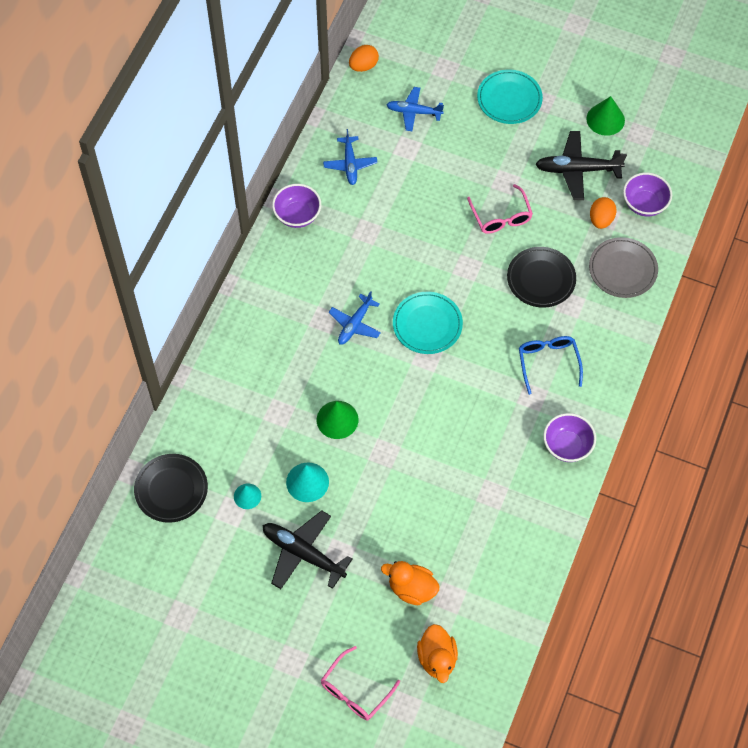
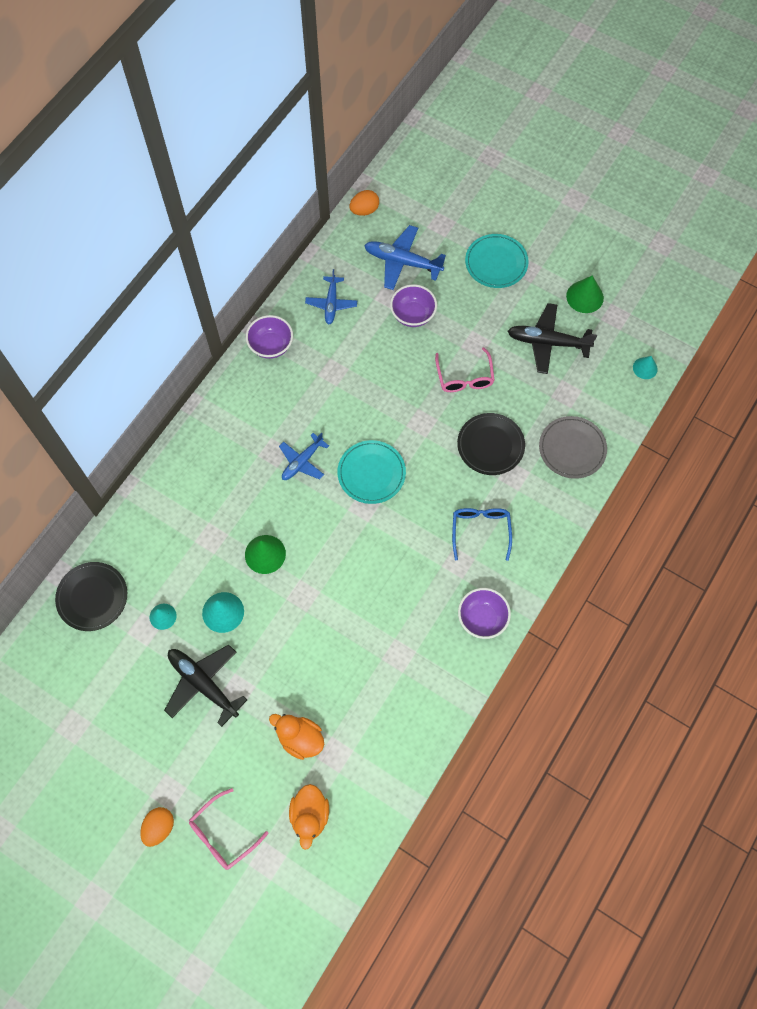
camera: 10 degrees right, 5 degrees up
blue plane [386,87,444,131] -> blue plane [364,225,446,290], size x1.51
orange egg [590,197,617,229] -> orange egg moved to [140,807,174,847]
purple bowl [623,173,672,216] -> purple bowl moved to [390,284,437,327]
none -> turquoise cone [633,356,658,379]

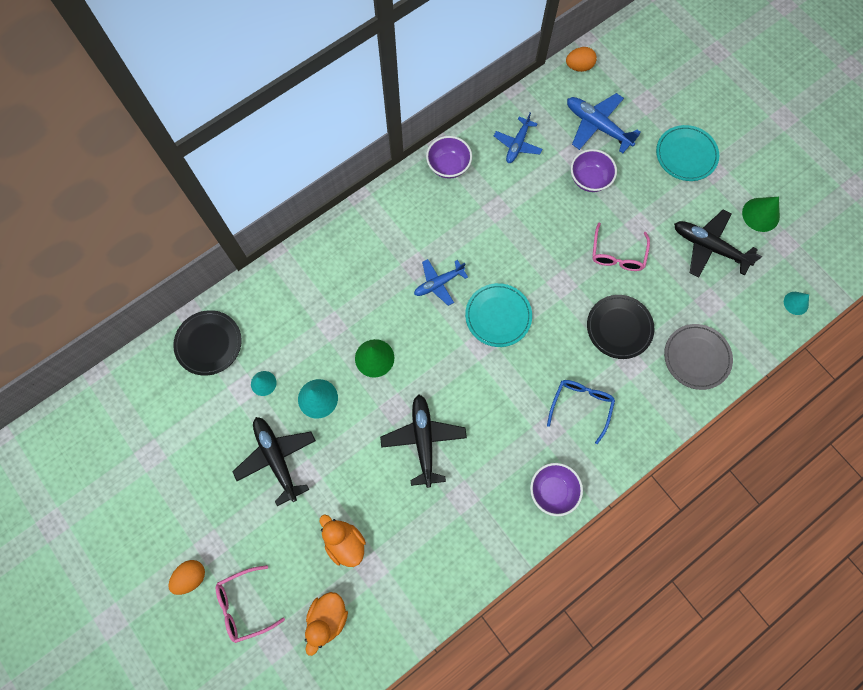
camera: 20 degrees right, 5 degrees up
none -> black plane [380,395,467,488]

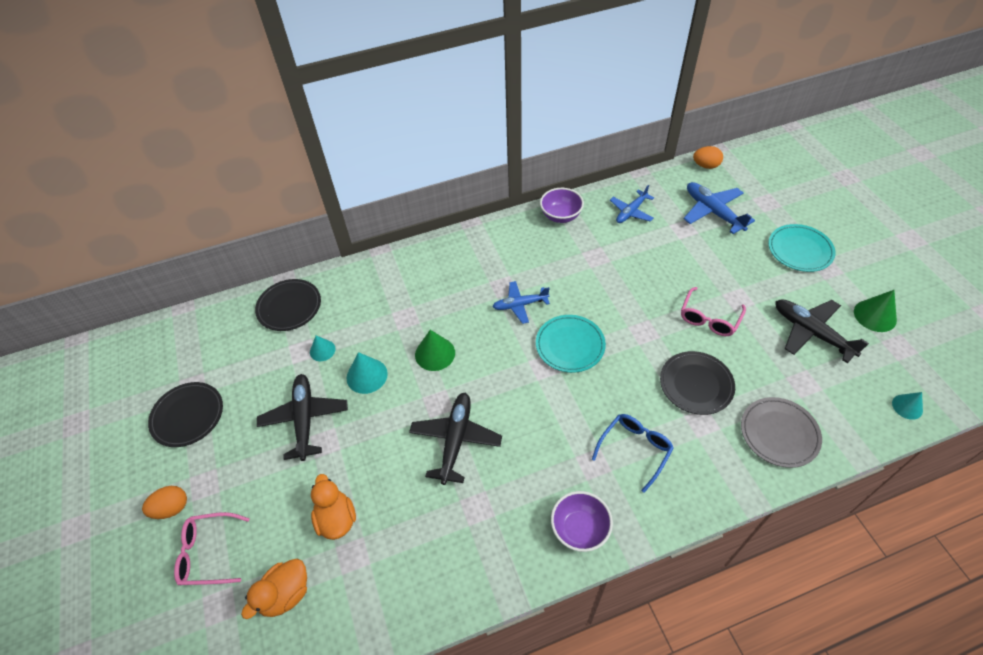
camera: 20 degrees right, 20 degrees down
purple bowl [571,149,617,192] -> none
none -> black plate [148,382,223,447]

